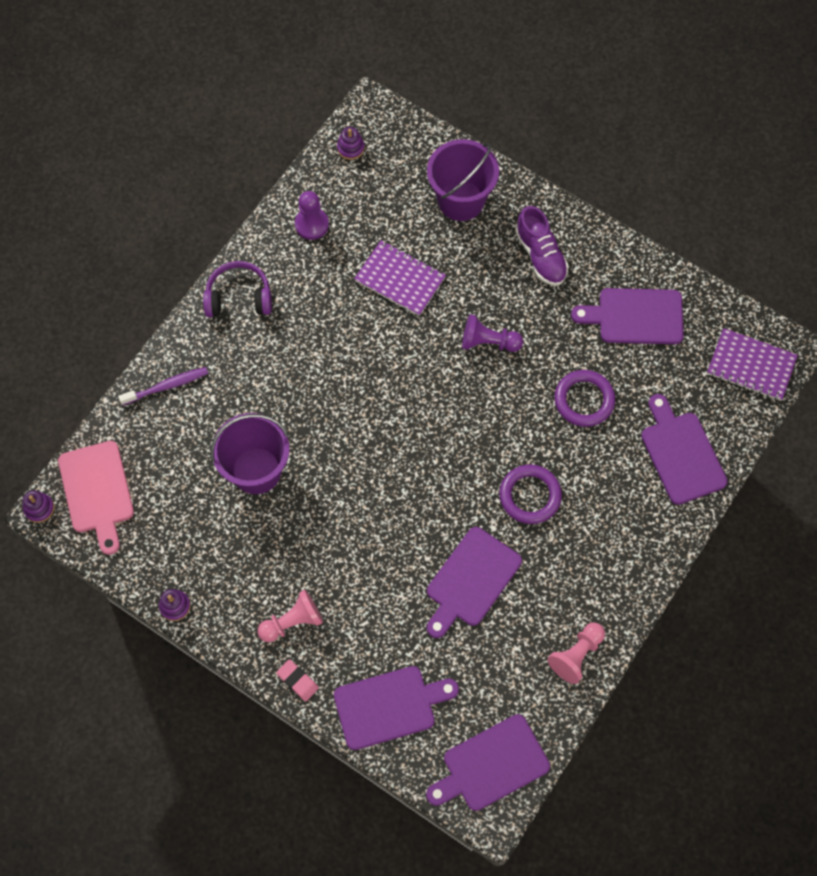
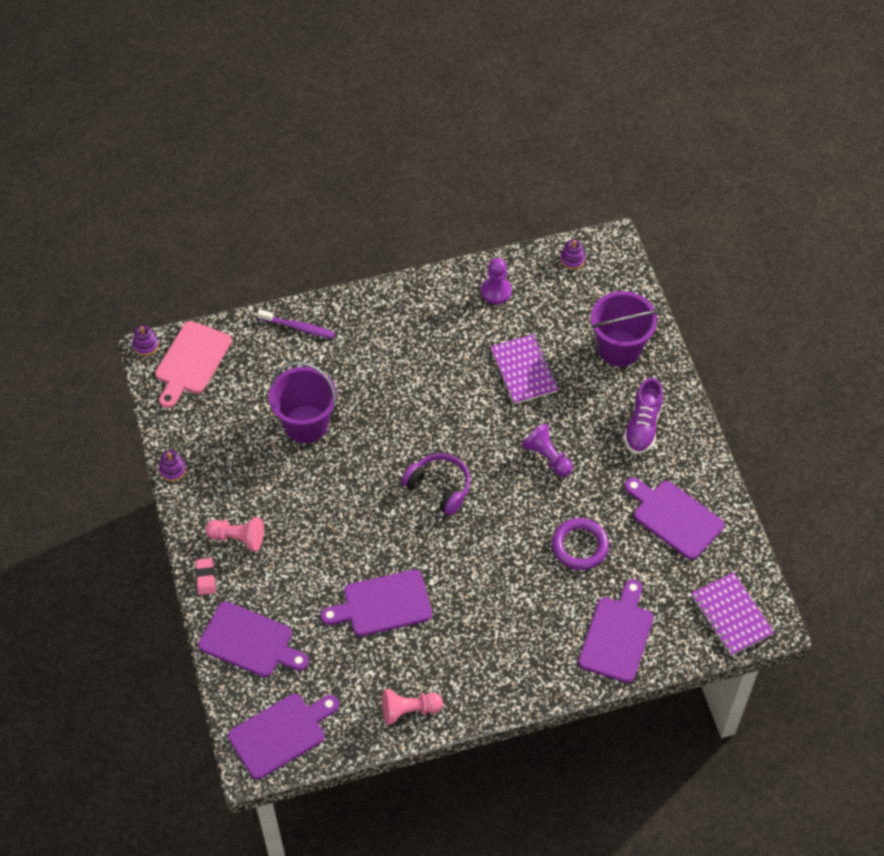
camera: 40 degrees right, 10 degrees down
purple headphones [203,261,272,317] -> purple headphones moved to [401,453,470,516]
purple cutting board [426,714,550,811] -> purple cutting board turned 135 degrees clockwise [228,694,339,779]
purple ring [499,464,562,524] -> none

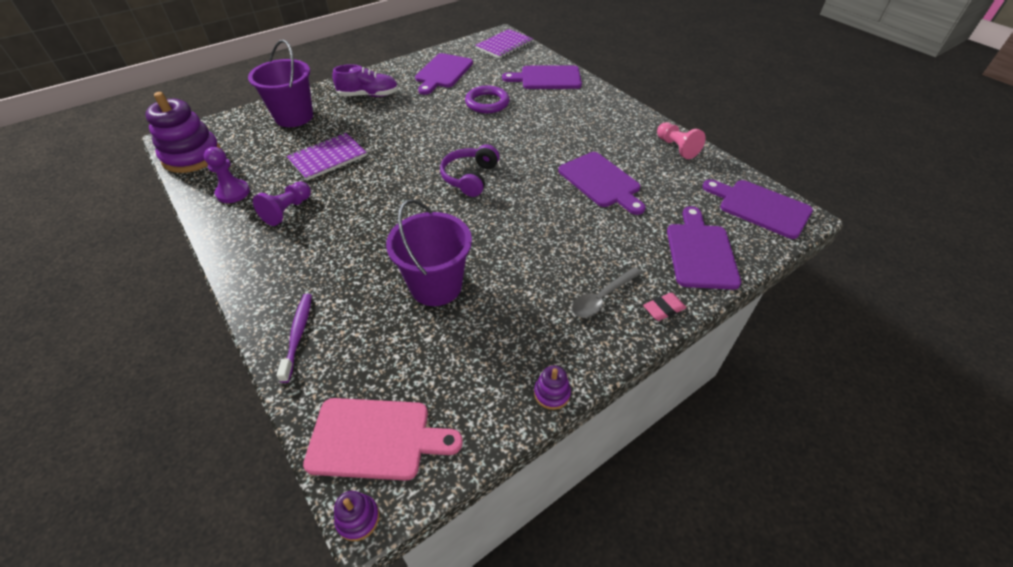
camera: 110 degrees left, 10 degrees down
pink pawn [205,517,264,551] -> grey spoon [572,267,642,318]
purple pawn [522,424,573,477] -> purple pawn moved to [253,182,311,226]
purple stacking toy [560,239,585,270] -> purple stacking toy [145,92,221,173], size x2.30

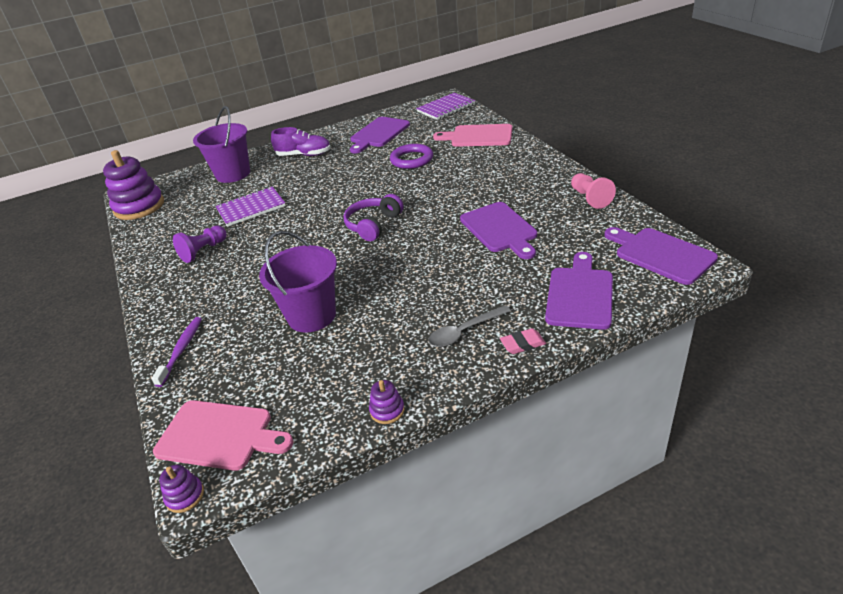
camera: 15 degrees right, 10 degrees down
purple pawn [204,147,250,203] -> none
purple cutting board [502,65,582,89] -> pink cutting board [433,124,512,147]

